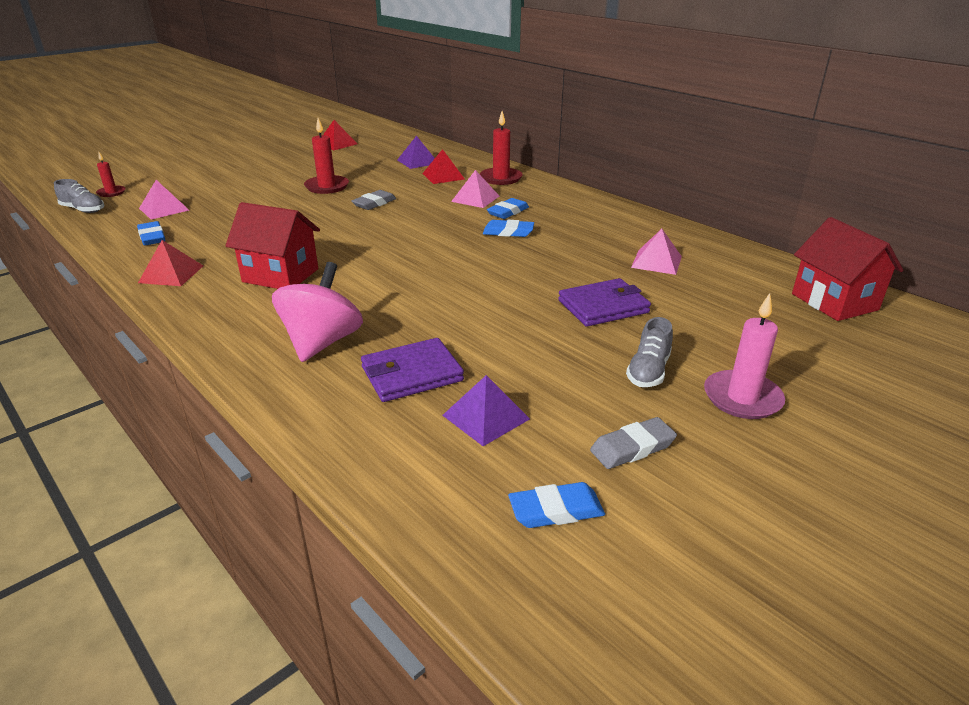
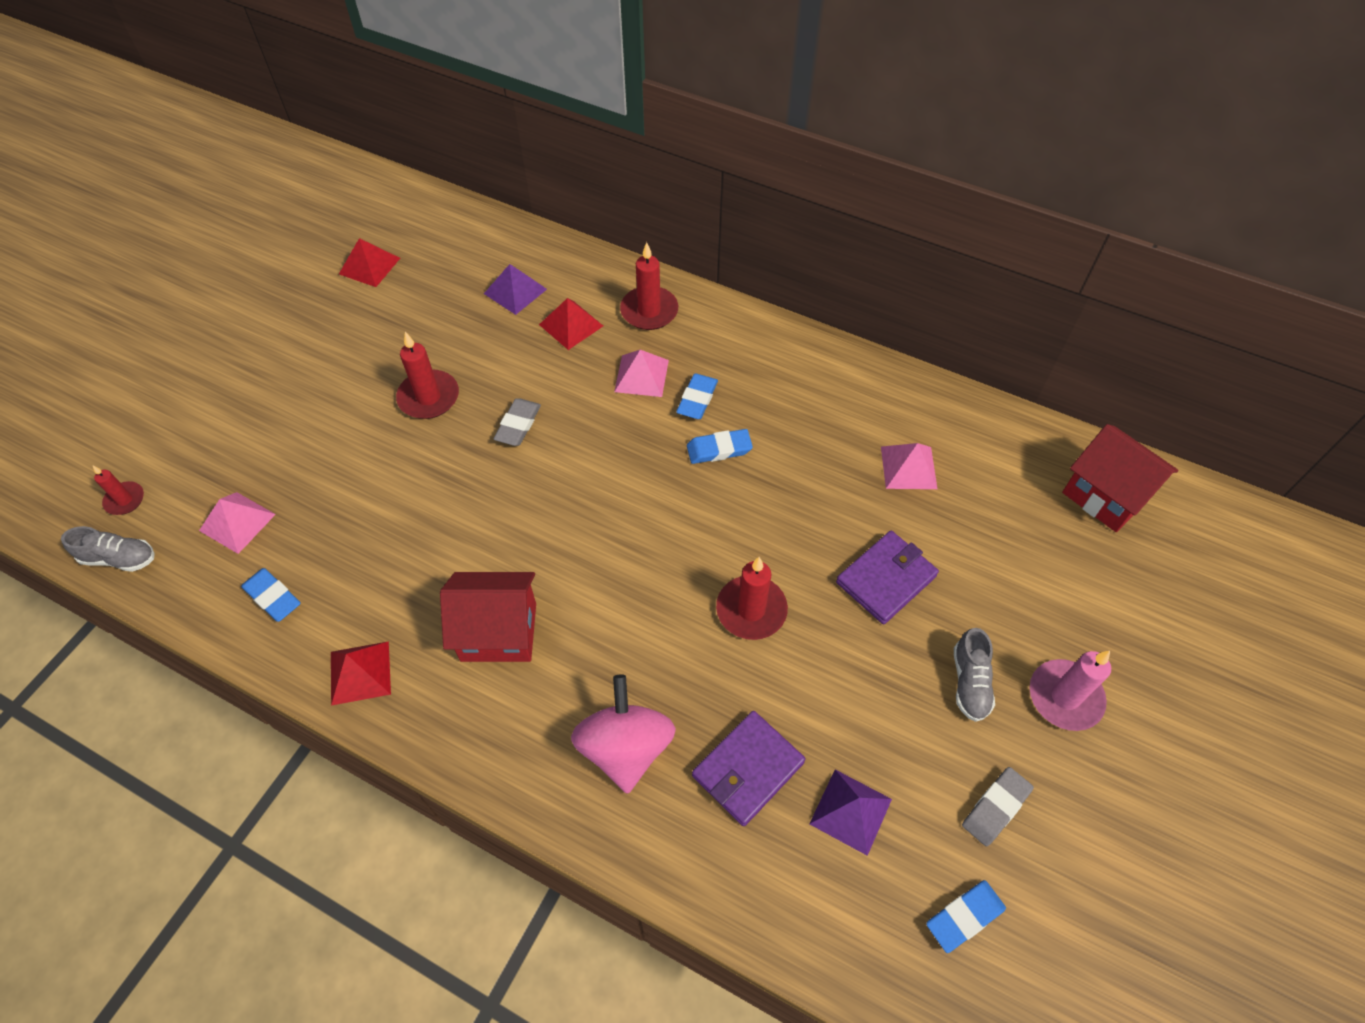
camera: 20 degrees left, 25 degrees up
none -> red candle [716,557,788,640]

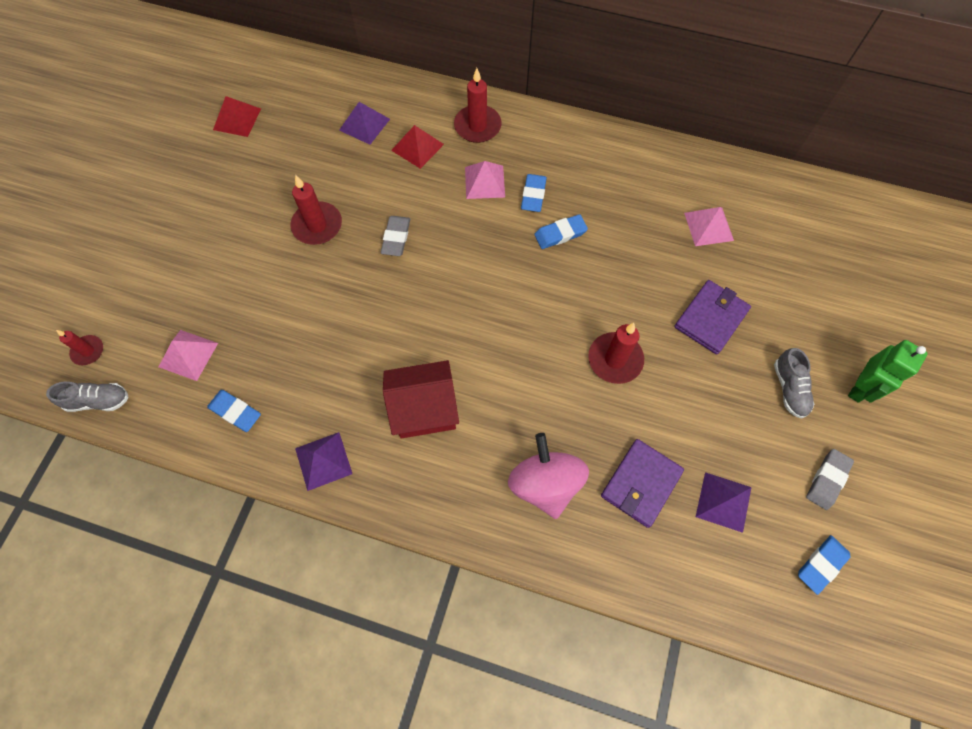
camera: 10 degrees left, 10 degrees up
red pyramid [331,641,391,706] -> purple pyramid [295,432,352,491]
pink candle [1030,651,1111,731] -> green robot [848,340,928,403]
red house [1062,424,1178,532] -> none

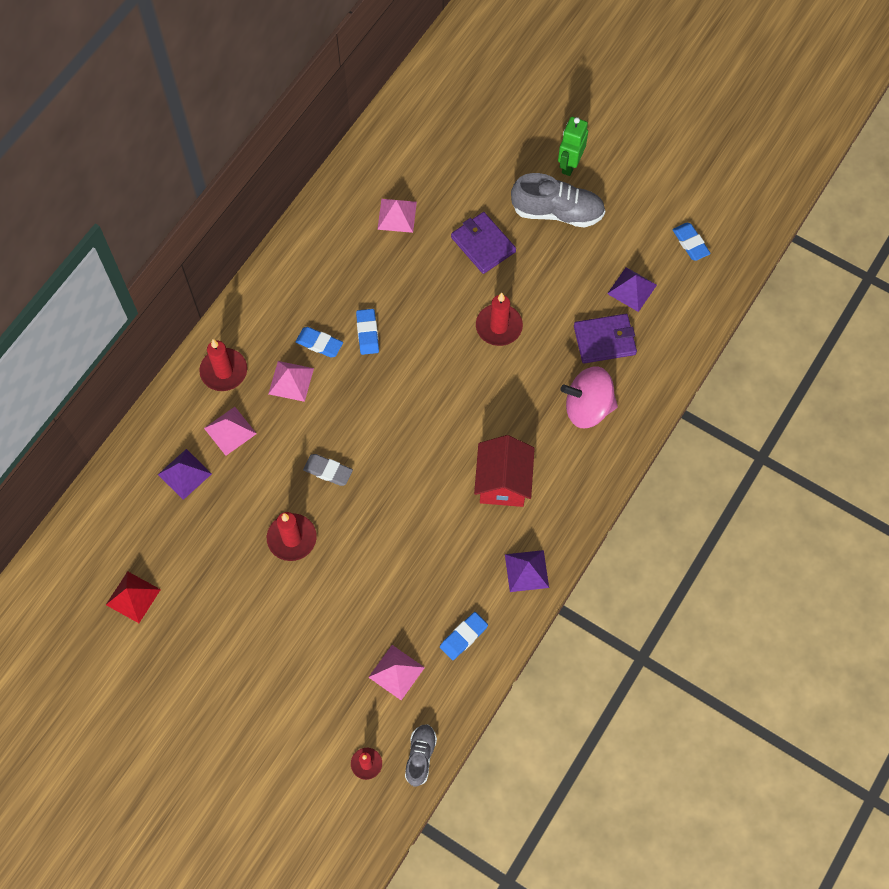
camera: 75 degrees left, 0 degrees up
red pyramid [391,125,444,169] -> pink pyramid [204,407,257,456]
purple wallet [601,439,684,528] -> purple wallet turned 60 degrees counterclockwise [574,314,637,363]
grey shoe [774,348,814,419] -> grey shoe [511,173,605,228], size x1.74
grey eraser [806,449,854,510] -> none
green robot [848,340,928,403] -> green robot turned 120 degrees counterclockwise [558,117,588,176]

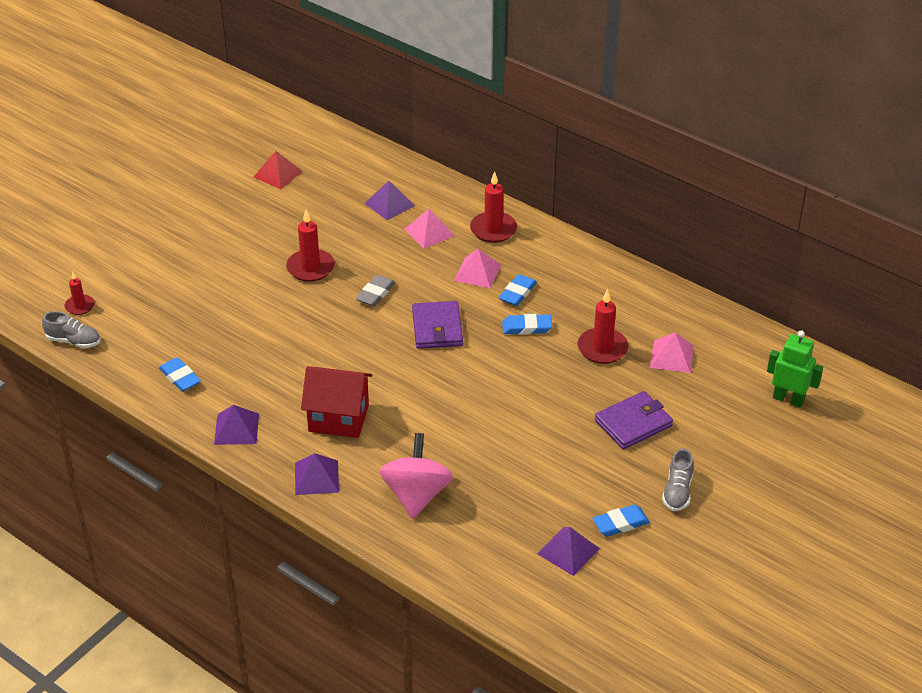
camera: 95 degrees right, 25 degrees down
pink pyramid [368,645,425,700] -> none
red candle [476,293,523,346] -> red candle moved to [578,289,629,364]
grey shoe [511,173,605,228] -> grey shoe [662,448,694,511], size x0.57
green robot [558,117,588,176] -> green robot moved to [767,330,823,408]
purple wallet [574,314,637,363] -> purple wallet moved to [412,301,463,349]
blue eraser [672,223,711,261] -> blue eraser moved to [592,504,650,536]
none -> purple pyramid [295,453,339,495]

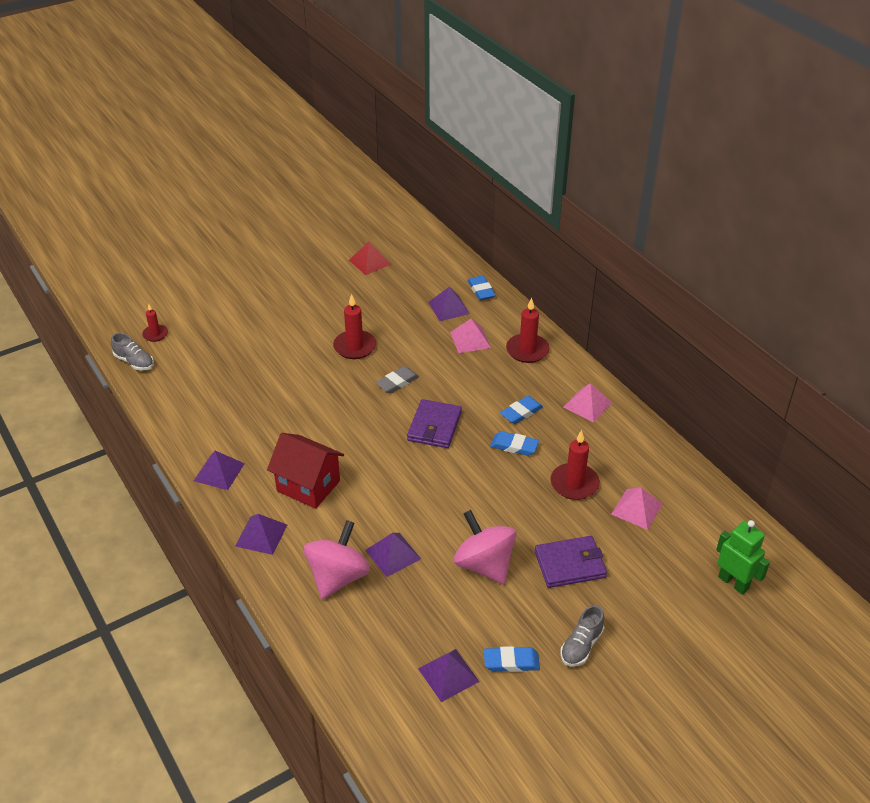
camera: 20 degrees right, 0 degrees up
blue eraser [159,357,201,392] -> blue eraser moved to [468,276,496,300]
pink pyramid [454,249,501,288] -> pink pyramid moved to [563,383,612,422]
none -> purple pyramid [365,533,421,577]
none -> pink spinning top [454,510,517,584]

